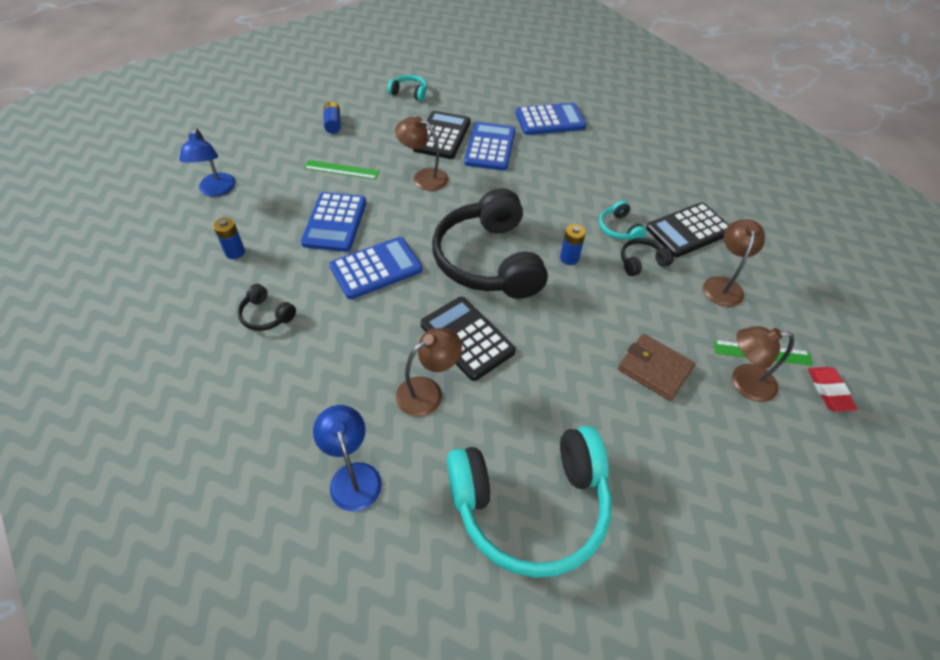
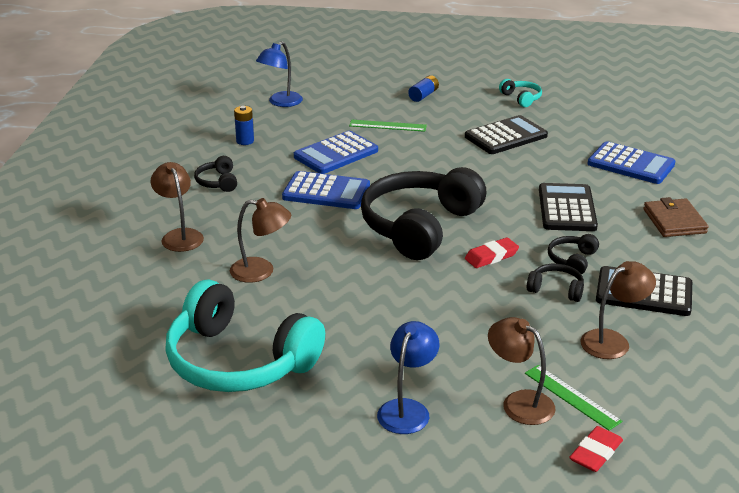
camera: 45 degrees right, 20 degrees down
green ruler [304,160,380,179] -> green ruler turned 45 degrees counterclockwise [349,120,427,132]
blue lamp [313,405,382,511] -> blue lamp moved to [377,321,439,434]
brown lamp [395,116,448,191] -> brown lamp moved to [151,162,204,252]
black calculator [420,297,516,381] -> black calculator moved to [539,183,598,231]
blue calculator [464,122,515,171] -> none
blue battery [560,224,586,265] -> red eraser [465,237,519,268]
turquoise headphones [599,201,646,240] -> black headphones [548,234,599,274]
brown wallet [618,334,695,401] -> brown wallet moved to [644,197,708,237]

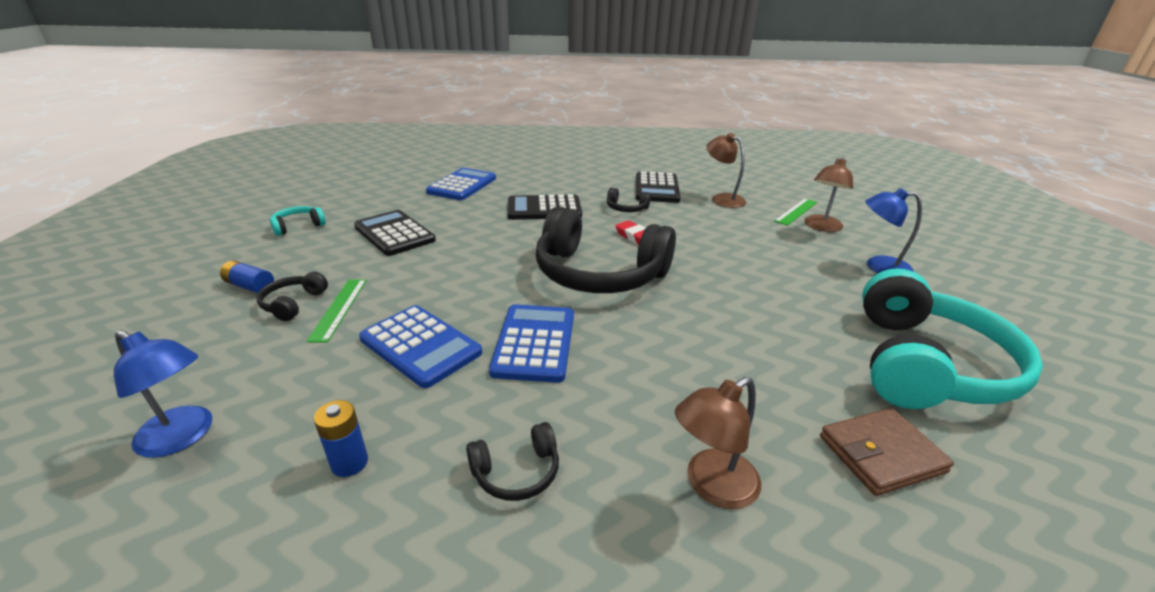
camera: 100 degrees left, 0 degrees up
brown lamp [230,198,291,283] -> none
black headphones [527,263,584,302] -> black headphones moved to [257,272,328,321]
red eraser [569,426,623,472] -> none
brown wallet [644,197,708,237] -> brown wallet moved to [820,408,954,496]

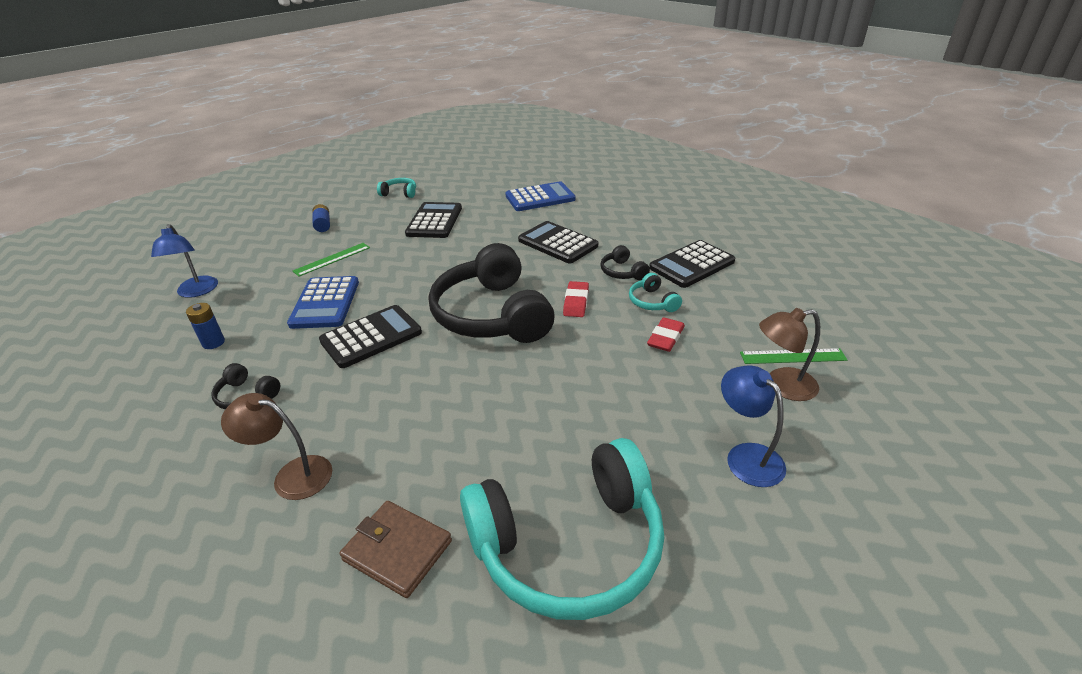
camera: 50 degrees right, 5 degrees up
black headphones [257,272,328,321] -> none
blue calculator [489,304,574,383] -> black calculator [319,305,422,368]
brown lamp [706,133,747,208] -> none
none -> turquoise headphones [629,273,682,312]
none -> red eraser [647,317,685,352]

